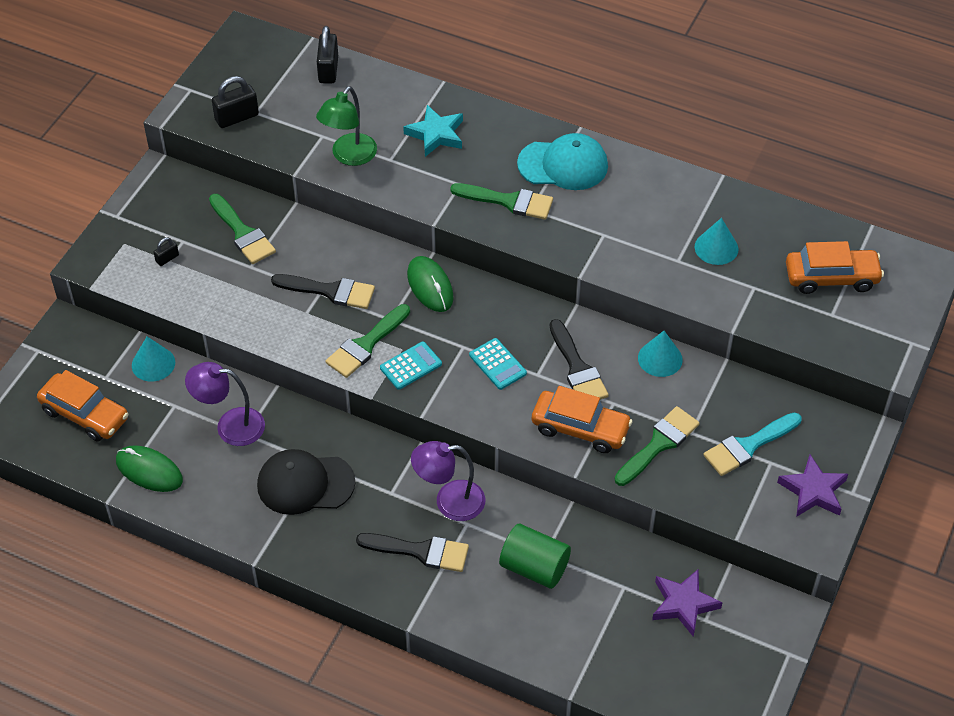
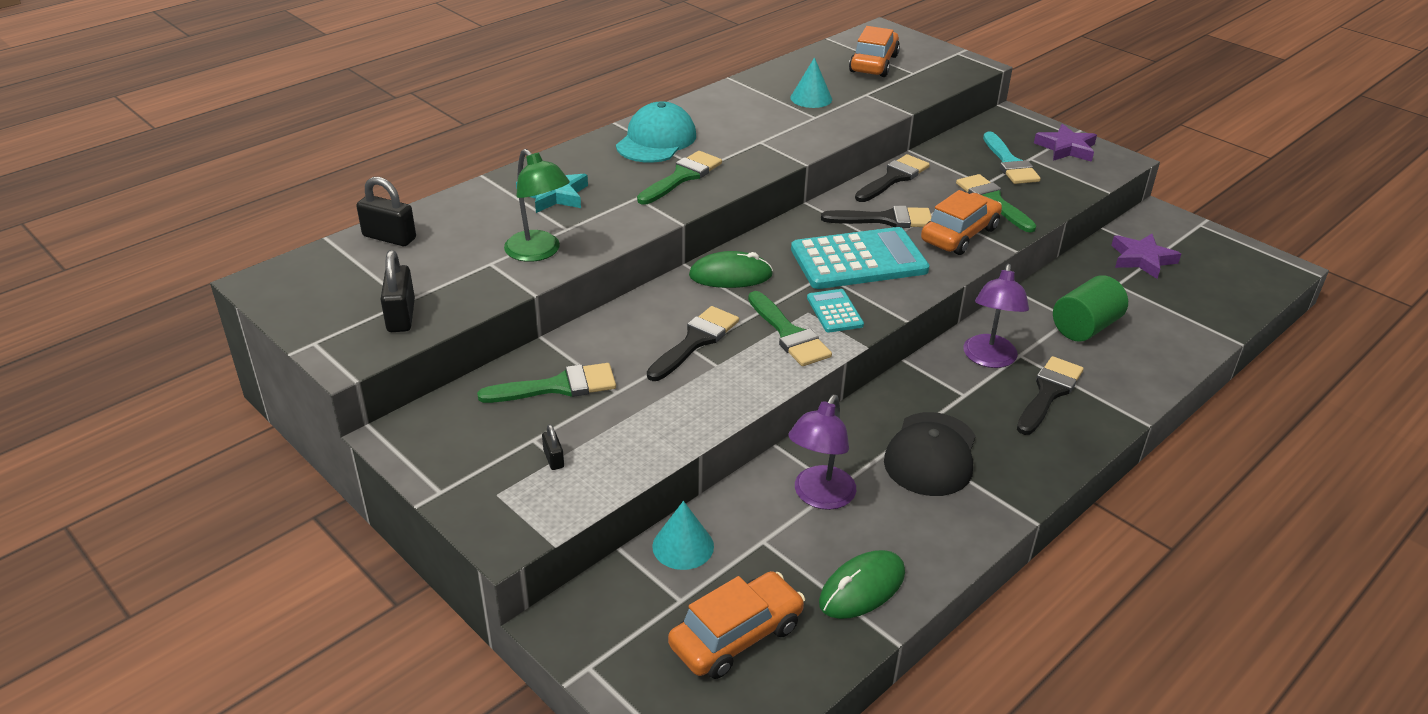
camera: 70 degrees left, 15 degrees down
turquoise calculator [469,338,527,390] -> turquoise calculator [791,227,930,289], size x2.07
turquoise cone [638,331,683,377] -> black brush [855,154,930,202]

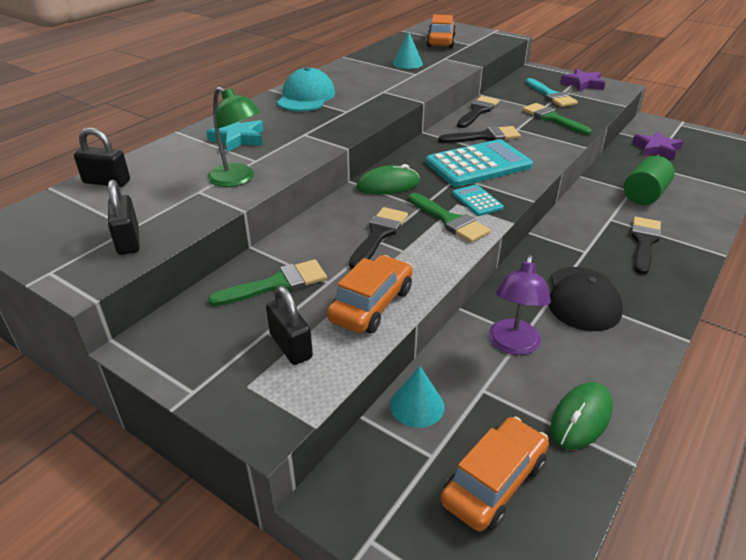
camera: 10 degrees left, 0 degrees up
black padlock [542,424,564,470] -> black padlock [266,286,313,365], size x1.88
green brush [637,151,722,204] -> none
orange car [921,190,1002,255] -> orange car moved to [327,255,413,334]
purple lamp [963,264,1029,368] -> none

